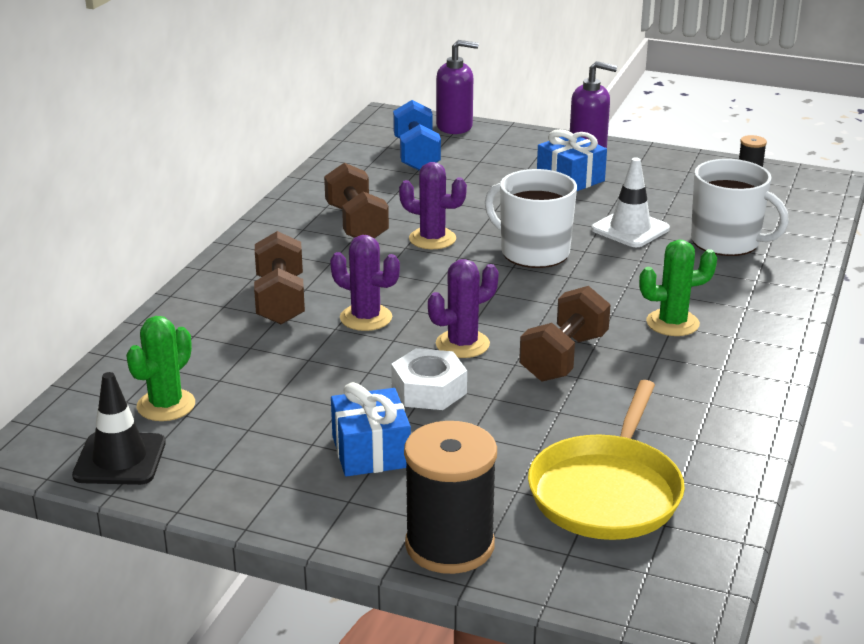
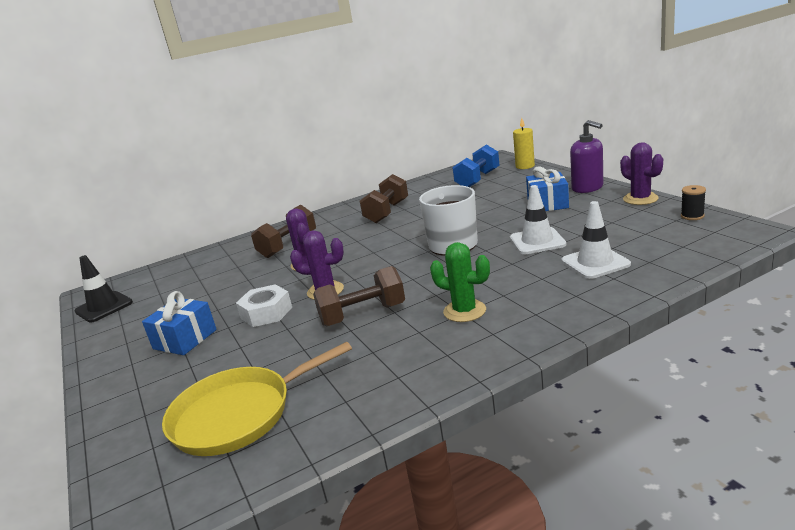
camera: 45 degrees right, 5 degrees down
green cactus [126,316,195,421] -> none
purple cactus [399,162,467,249] -> purple cactus moved to [620,142,663,205]
black spool [404,421,497,574] -> none
purple soap dispenser [436,40,479,134] -> yellow candle [513,118,535,169]
white mug [691,159,789,256] -> white traffic cone [561,201,631,279]

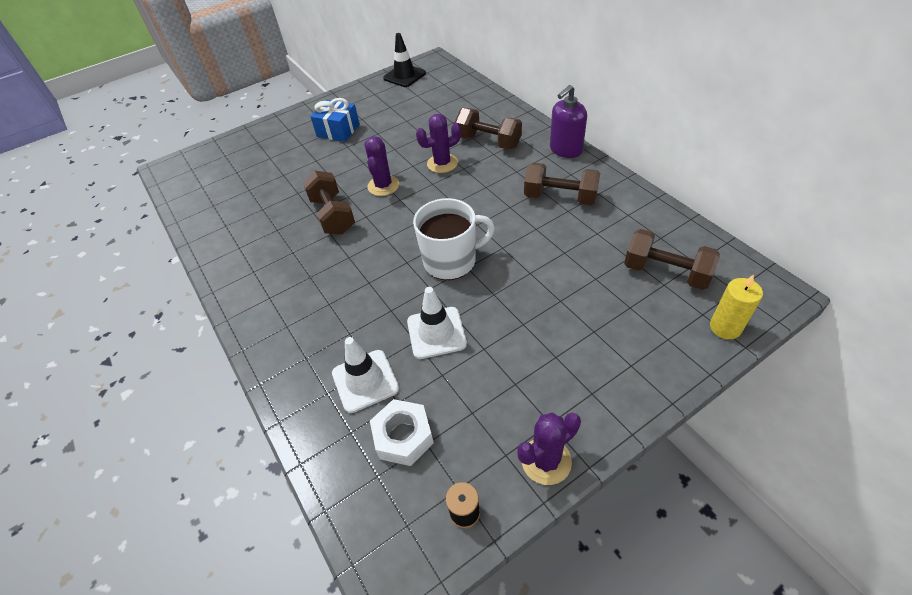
camera: 85 degrees right, 25 degrees up
yellow pan [162,342,352,456] -> none
white nut [236,284,292,327] -> white nut moved to [370,399,434,466]
green cactus [430,242,490,322] -> none
blue dumbbell [452,145,499,187] -> brown dumbbell [624,229,720,290]
blue gift [526,166,569,211] -> none
purple soap dispenser [570,120,603,193] -> purple soap dispenser moved to [550,85,587,158]

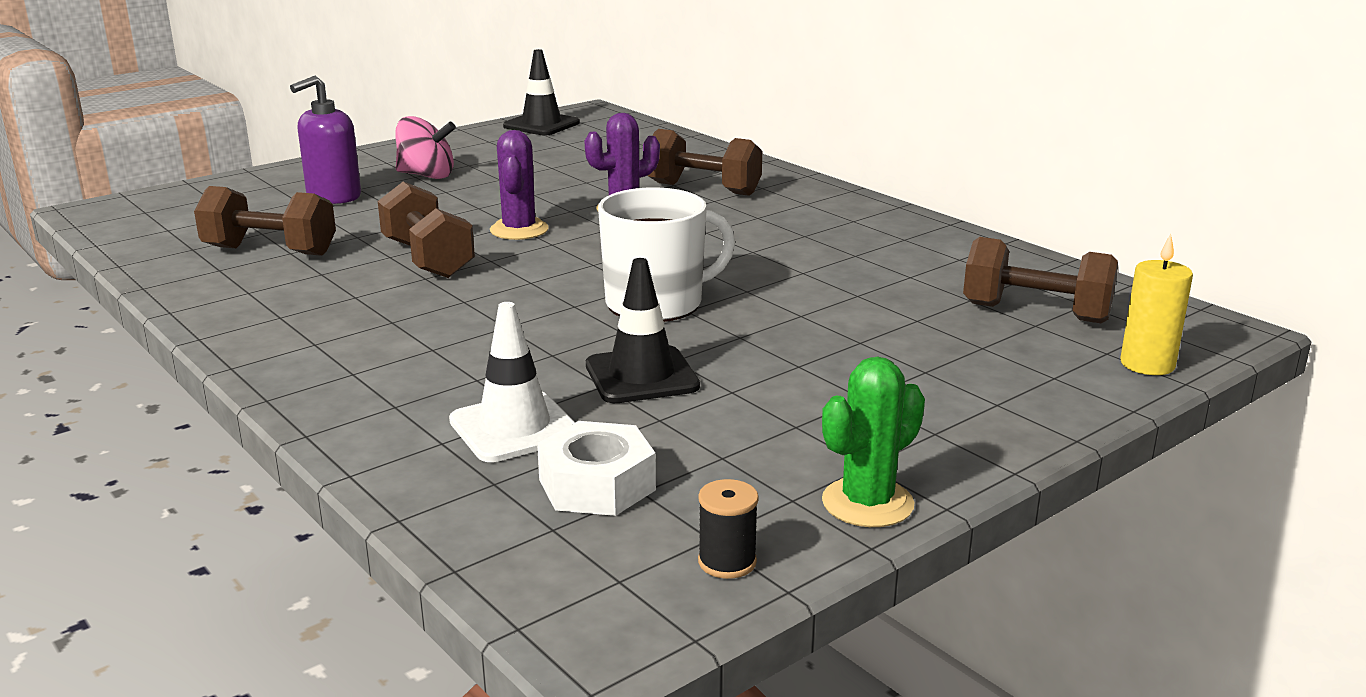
camera: 10 degrees left, 25 degrees down
blue gift [310,98,360,142] -> pink spinning top [395,116,456,179]
white traffic cone [407,287,467,359] -> black traffic cone [586,258,700,403]
purple cactus [517,412,581,485] -> green cactus [822,357,925,527]
brown dumbbell [524,163,600,205] -> brown dumbbell moved to [194,186,336,256]
purple soap dispenser [550,85,587,158] -> purple soap dispenser moved to [290,75,361,204]

